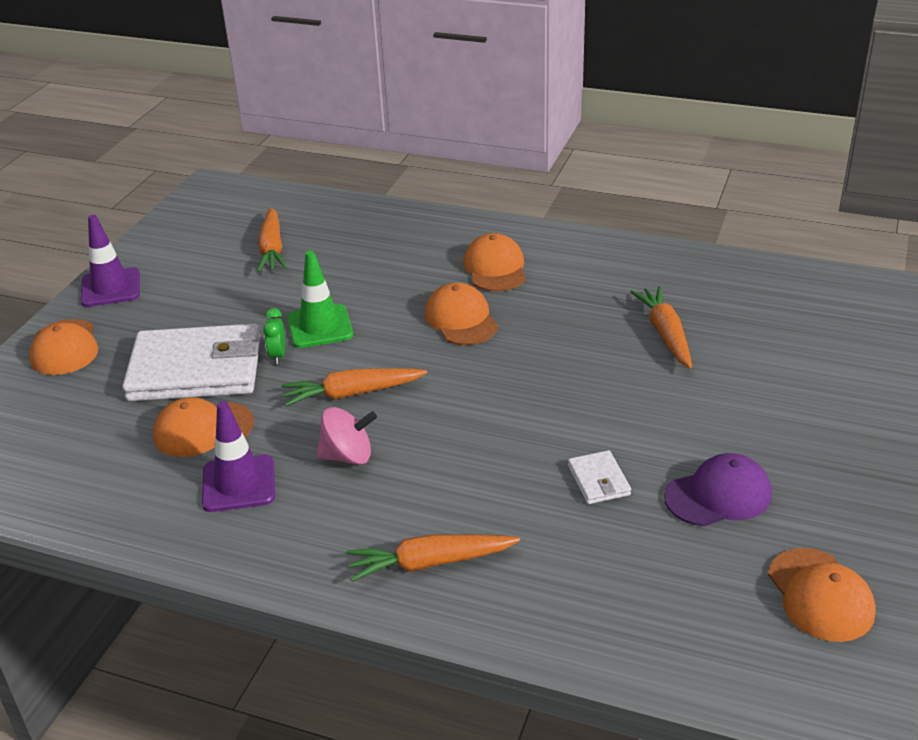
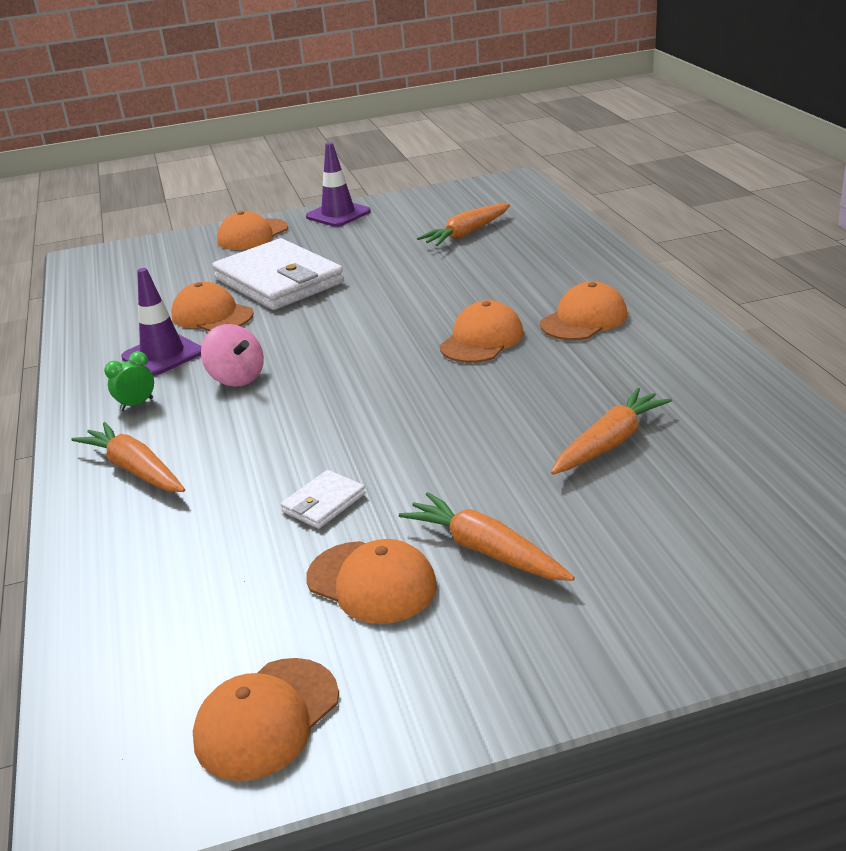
camera: 55 degrees right, 5 degrees down
green clock [263,308,285,364] -> green clock moved to [104,351,154,411]
orange carrot [281,368,427,406] -> orange carrot moved to [399,492,575,581]
green traffic cone [287,251,353,348] -> none
purple cap [664,453,772,527] -> orange cap [306,539,437,624]

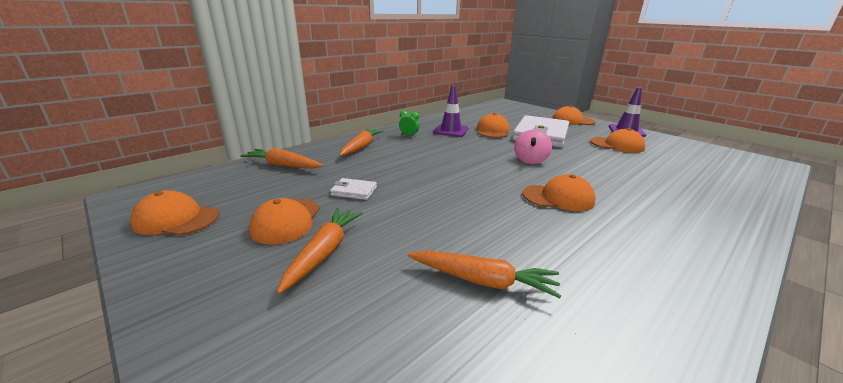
camera: 60 degrees right, 5 degrees down
pink spinning top [201,324,264,387] -> pink spinning top moved to [514,130,552,164]
orange carrot [417,204,510,246] -> orange carrot moved to [240,148,323,169]
orange cap [540,282,627,340] -> orange cap moved to [590,128,645,153]

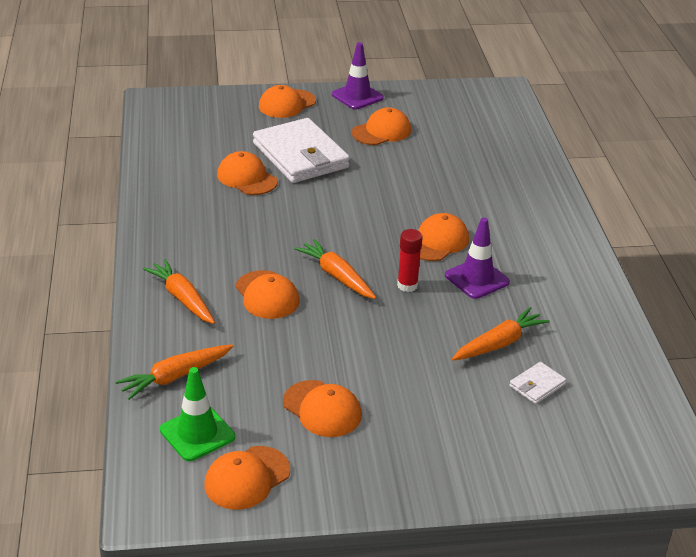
camera: 55 degrees left, 10 degrees up
orange carrot [277,208,363,294] -> orange carrot moved to [294,239,376,299]
white wallet [330,178,377,200] -> white wallet moved to [509,362,566,404]
green clock [399,111,420,137] -> none
purple traffic cone [433,86,468,137] -> purple traffic cone moved to [445,218,510,299]
pink spinning top [514,130,552,164] -> none
none -> green traffic cone [160,367,235,461]
none -> orange cap [235,270,300,319]
none -> red glue stick [397,229,423,292]

